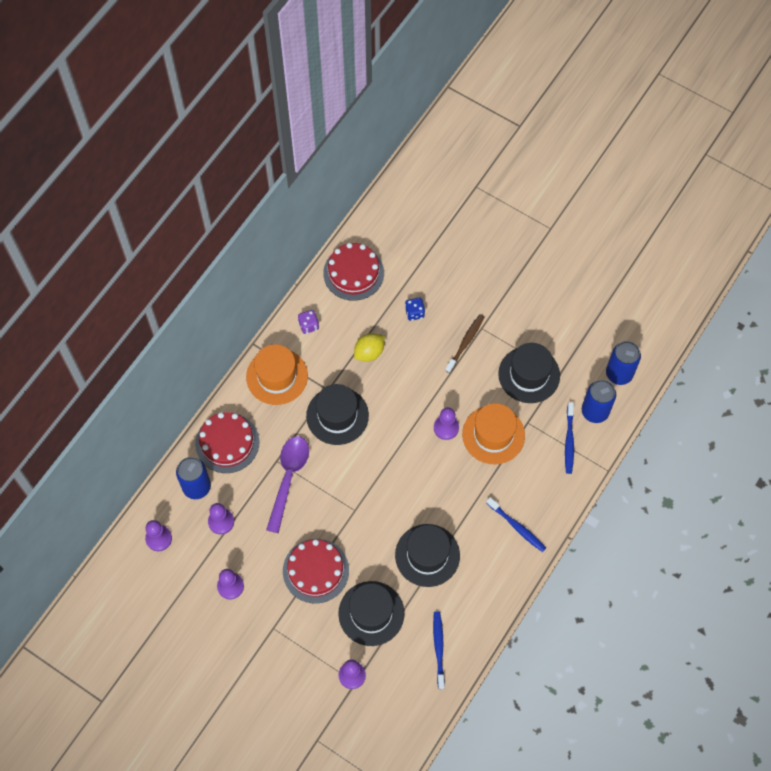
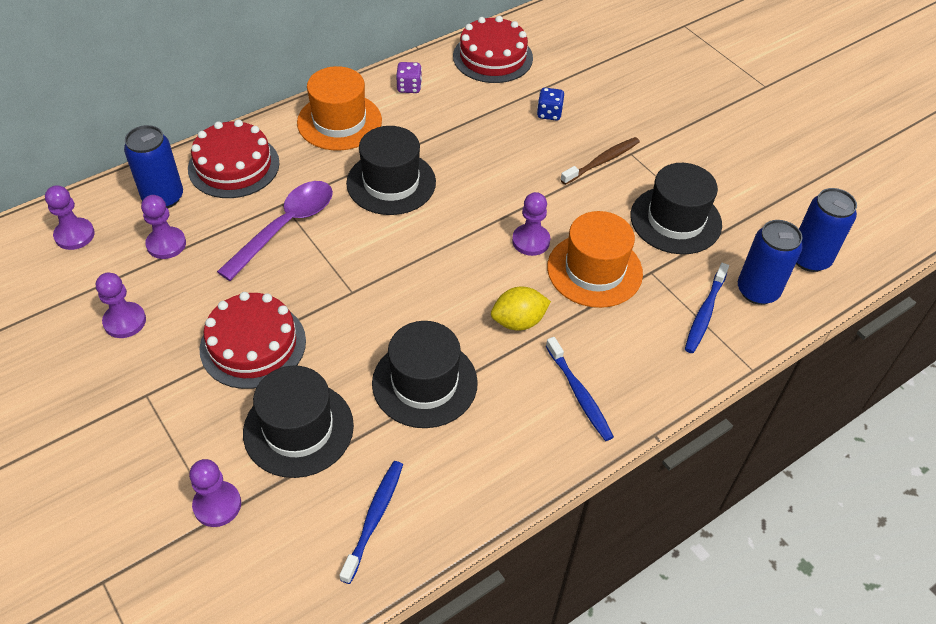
camera: 20 degrees right, 15 degrees down
yellow lemon [354,333,385,362] -> yellow lemon moved to [491,287,551,331]

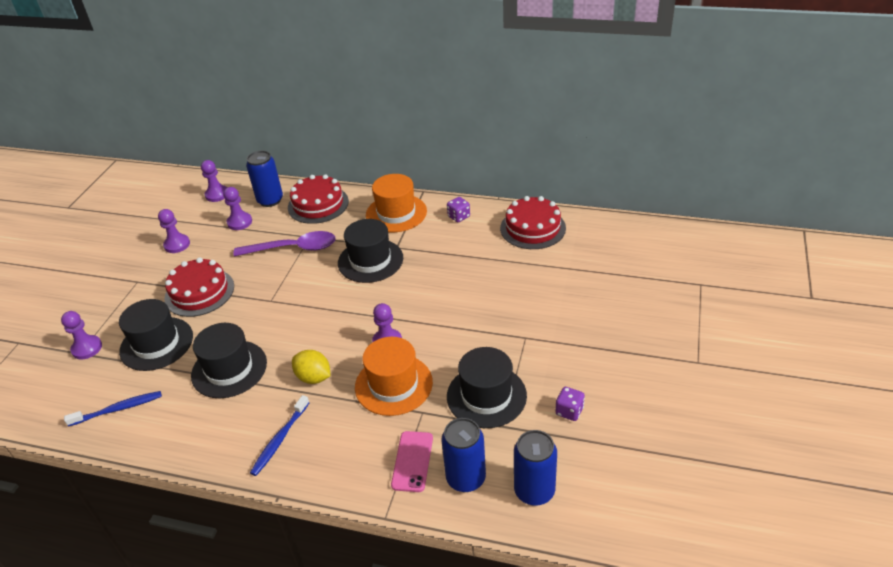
camera: 55 degrees right, 10 degrees down
blue dice [537,88,564,121] -> none
brown toothbrush [560,137,640,185] -> none
blue toothbrush [685,263,729,353] -> pink phone [391,431,433,492]
none -> purple dice [555,387,585,421]

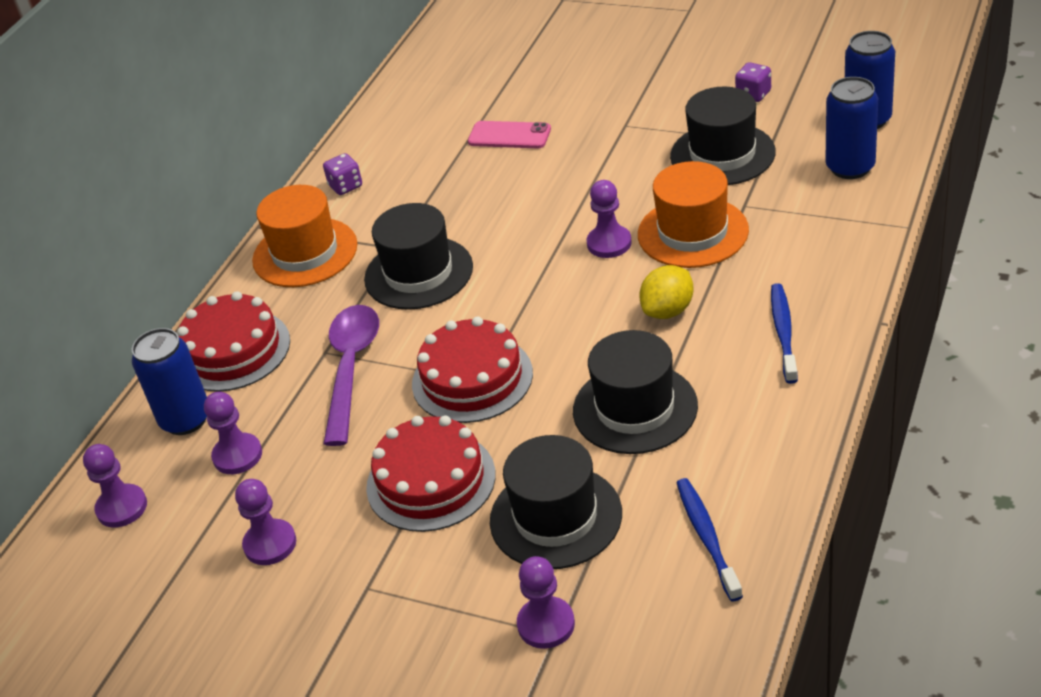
camera: 80 degrees left, 0 degrees up
blue toothbrush [250,395,310,476] -> blue toothbrush turned 120 degrees counterclockwise [771,283,798,384]
pink phone [391,431,433,492] -> pink phone moved to [468,121,551,148]
red cake [500,196,566,249] -> red cake moved to [412,316,533,423]

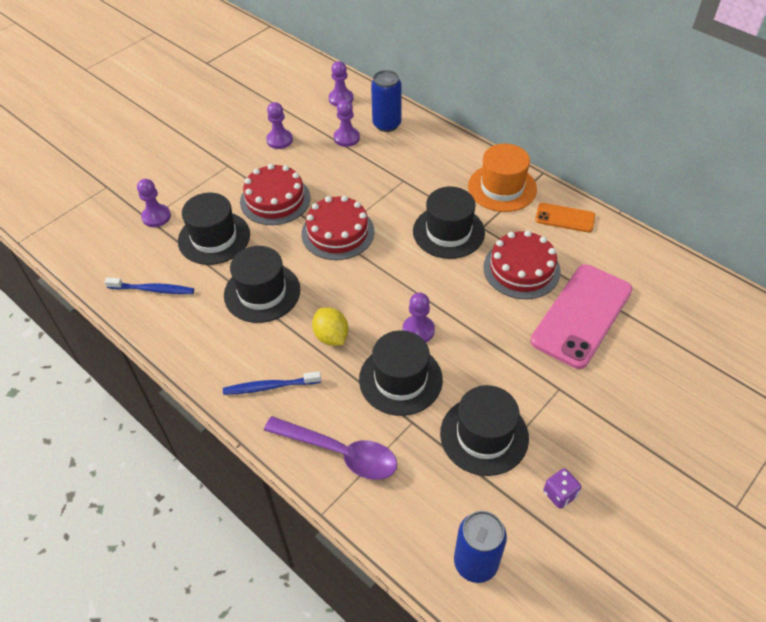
camera: 105 degrees right, 10 degrees up
red cake [177,291,290,392] -> red cake moved to [483,230,561,299]
purple dice [323,153,362,195] -> orange phone [535,203,595,233]
purple spoon [323,305,379,446] -> purple spoon moved to [264,416,397,480]
pink phone [468,121,551,148] -> pink phone [530,264,632,369], size x1.94
orange hat [638,161,749,268] -> black hat [359,330,443,416]
blue toothbrush [771,283,798,384] -> blue toothbrush turned 150 degrees clockwise [223,371,321,395]
blue can [825,77,878,179] -> none

